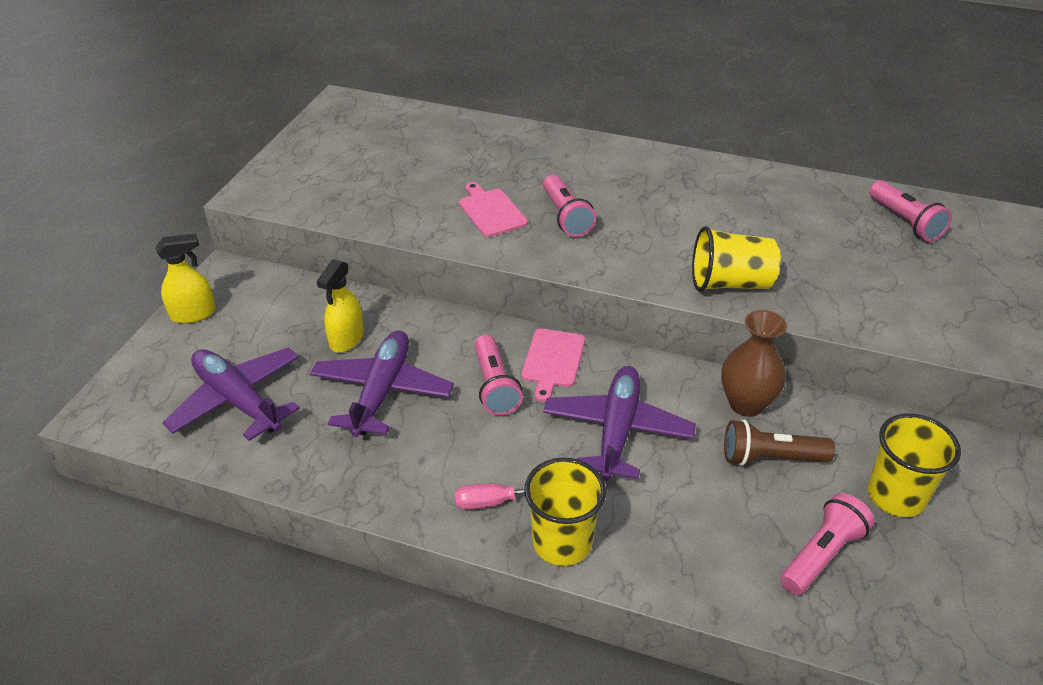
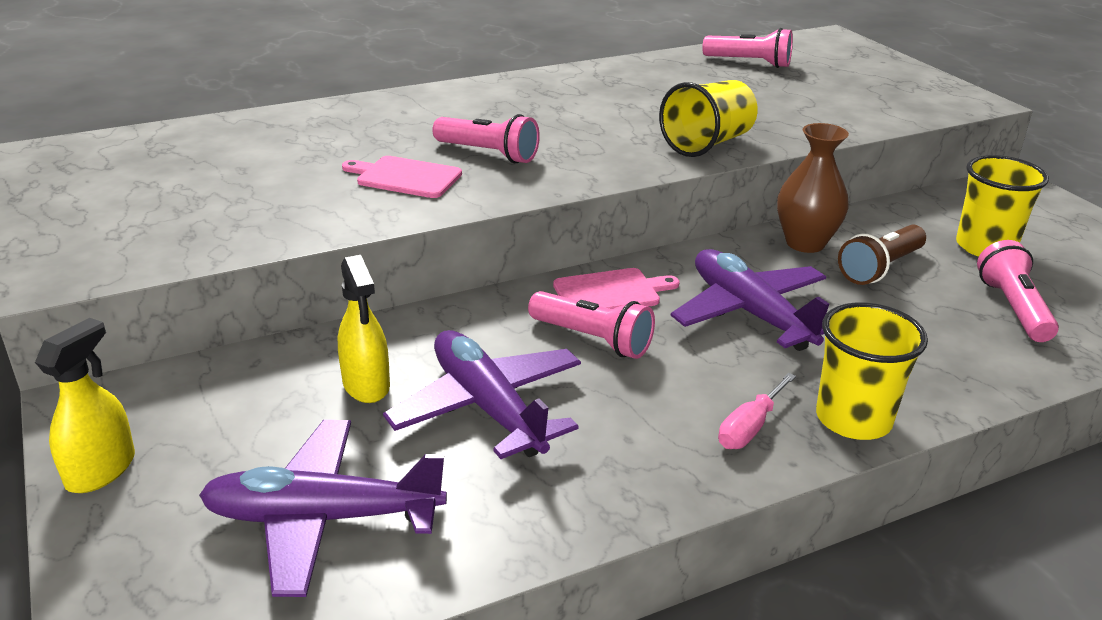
camera: 45 degrees left, 10 degrees down
pink cutting board [521,328,585,402] -> pink cutting board turned 75 degrees counterclockwise [553,268,680,309]

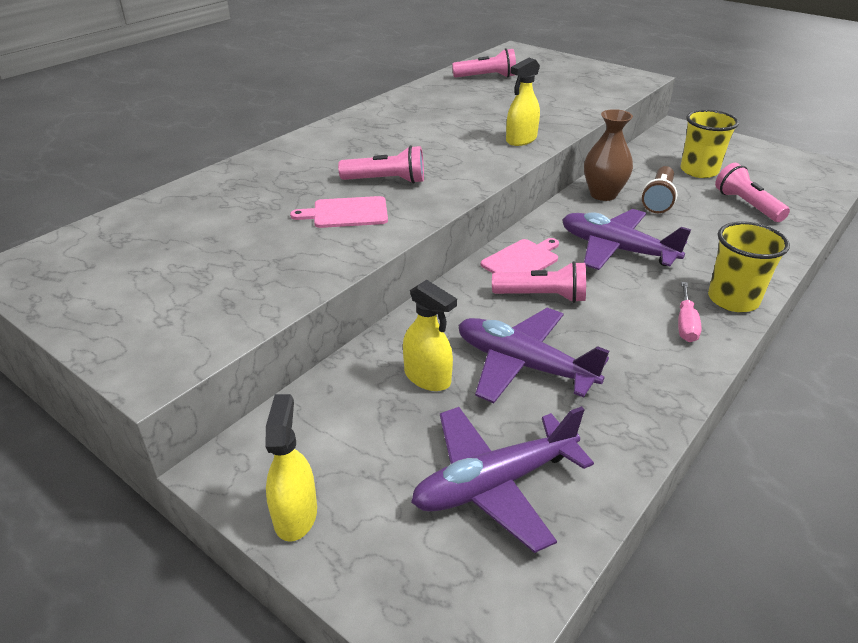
camera: 25 degrees left, 5 degrees up
yellow cup [659,80,758,157] -> yellow spray bottle [506,58,540,146]

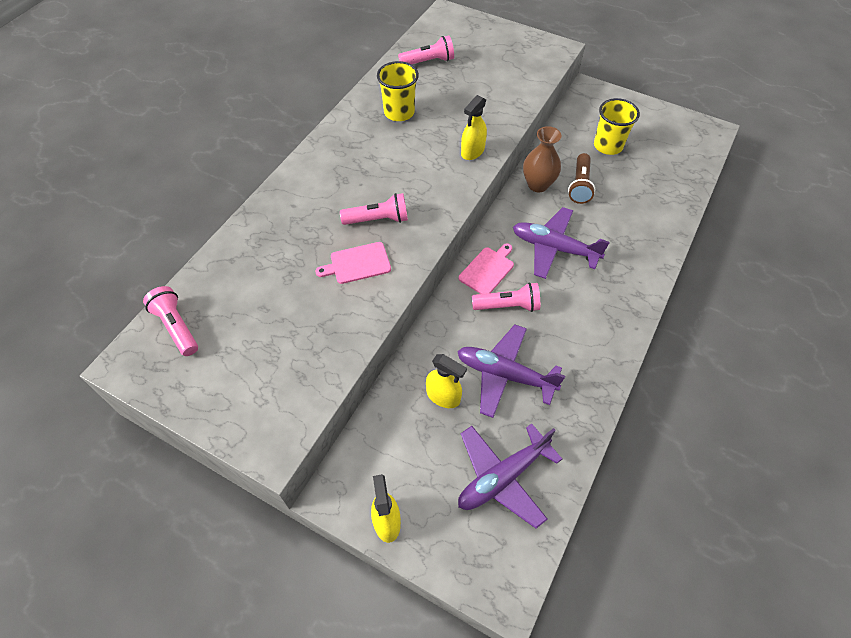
camera: 10 degrees left, 20 degrees up
pink screwdriver [678,282,702,342] -> none
yellow cup [708,222,790,312] -> yellow cup moved to [377,61,419,121]
pink flashlight [715,163,790,222] -> pink flashlight moved to [143,286,198,356]

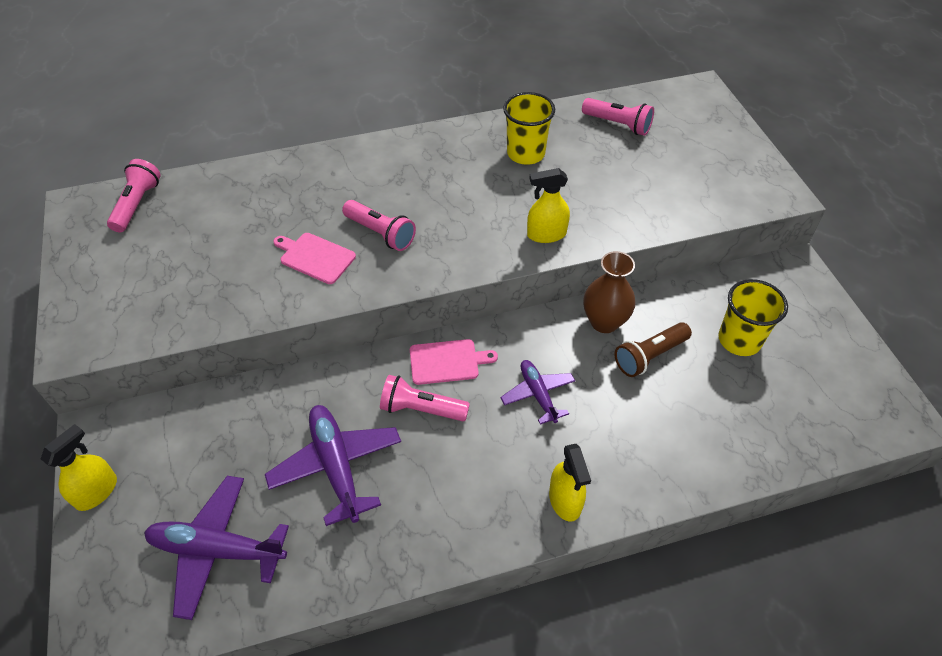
camera: 45 degrees right, 5 degrees down
yellow spray bottle [426,354,467,408] -> yellow spray bottle moved to [549,444,591,522]
pink flashlight [472,282,540,312] -> pink flashlight turned 150 degrees clockwise [380,375,470,421]
purple plane [513,207,610,279] -> purple plane [501,360,575,425], size x0.61

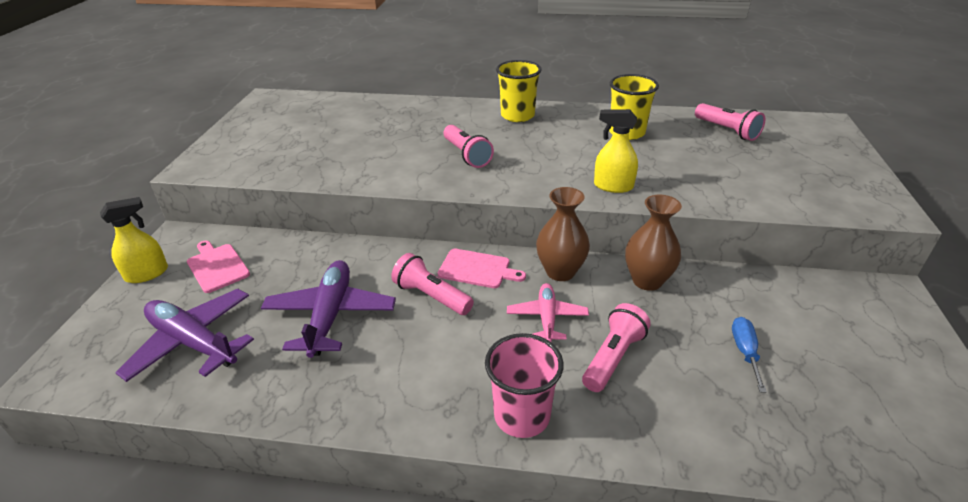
camera: 25 degrees right, 15 degrees down
pink flashlight [107,159,161,232] -> pink flashlight moved to [582,303,651,392]
pink cutting board [273,233,356,284] -> pink cutting board moved to [187,241,250,293]
purple plane [501,360,575,425] -> pink plane [507,283,589,342]
yellow spray bottle [549,444,591,522] -> pink cup [485,333,564,438]
brown flashlight [615,322,692,377] -> none
yellow cup [718,279,788,356] -> yellow cup moved to [496,60,542,122]
none -> brown vase [536,187,590,281]
none -> blue screwdriver [732,317,767,393]

